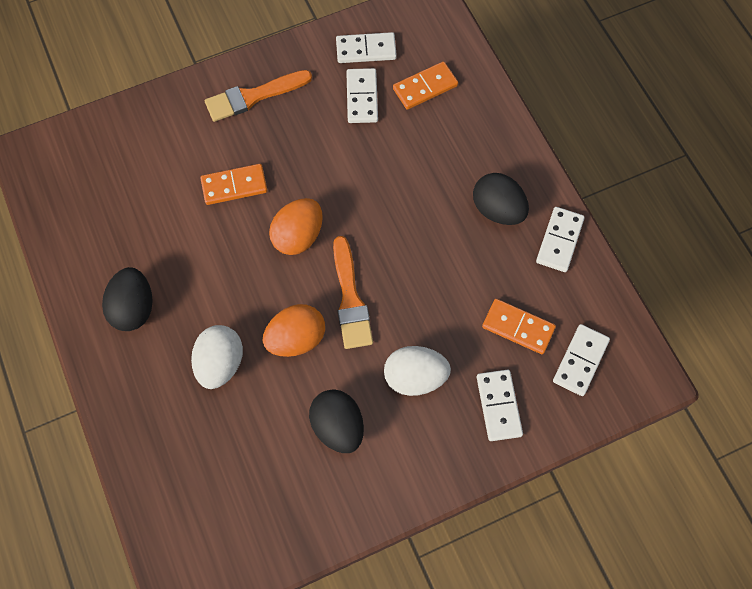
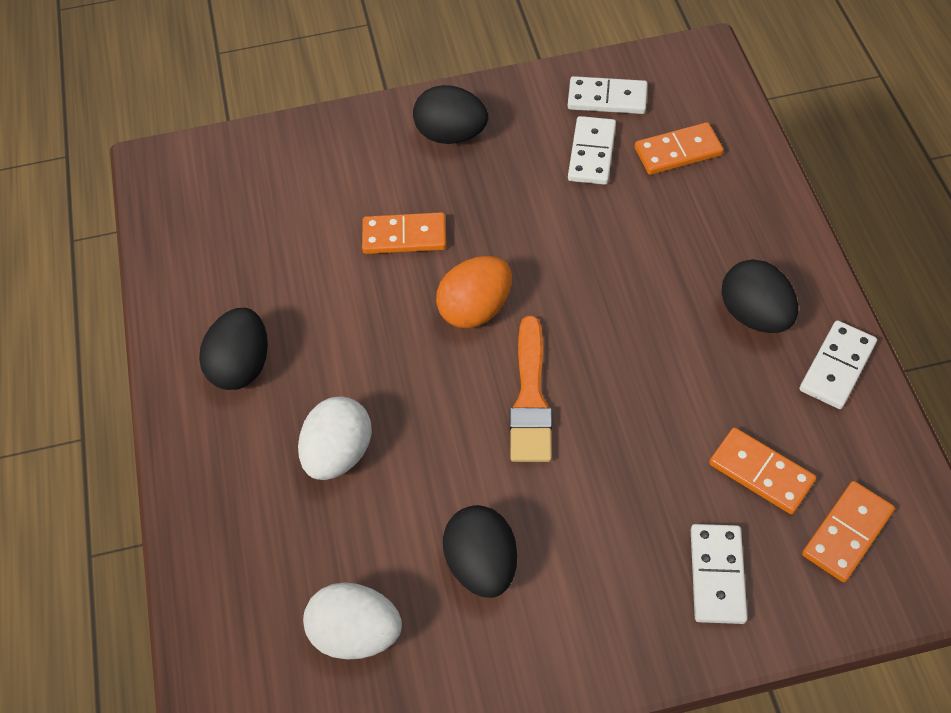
camera: 15 degrees right, 10 degrees down
orange brush [205,70,312,122] -> black egg [413,85,488,144]
orange egg [263,304,325,357] -> none
white egg [384,346,451,396] -> white egg moved to [303,582,402,659]
white domino [553,324,610,396] -> orange domino [802,481,895,582]

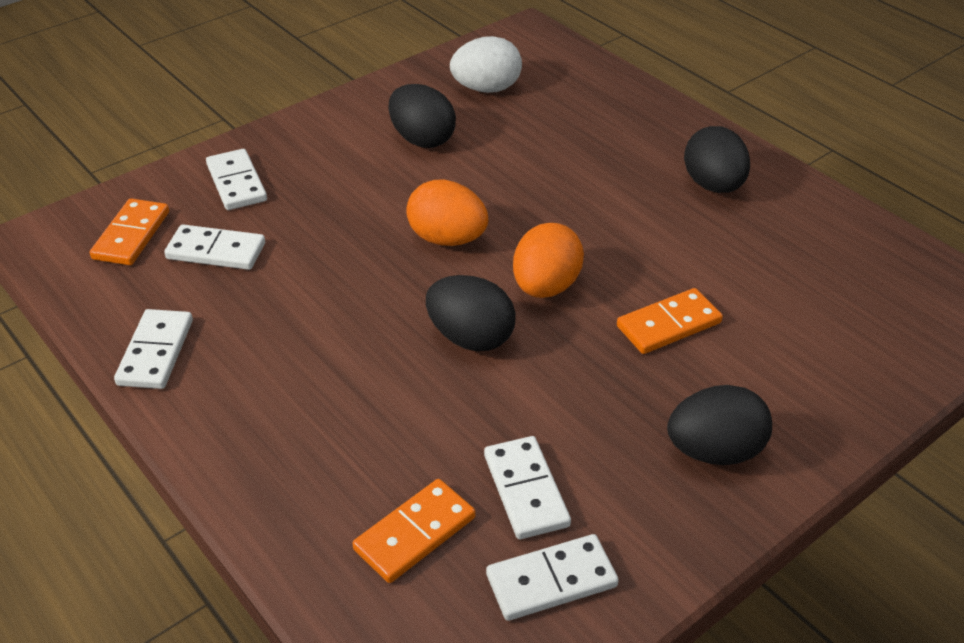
camera: 150 degrees right, 15 degrees down
white egg [298,396,372,480] -> none
orange brush [510,316,552,462] -> orange egg [406,180,488,246]
orange domino [709,427,816,514] -> white domino [164,224,265,270]
black egg [721,259,798,333] -> black egg moved to [426,275,516,351]

